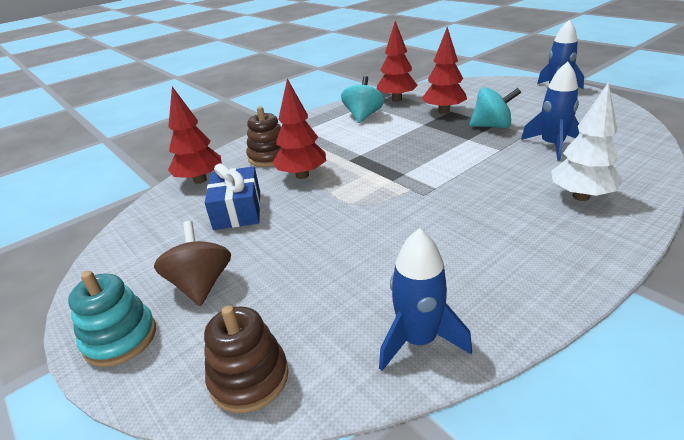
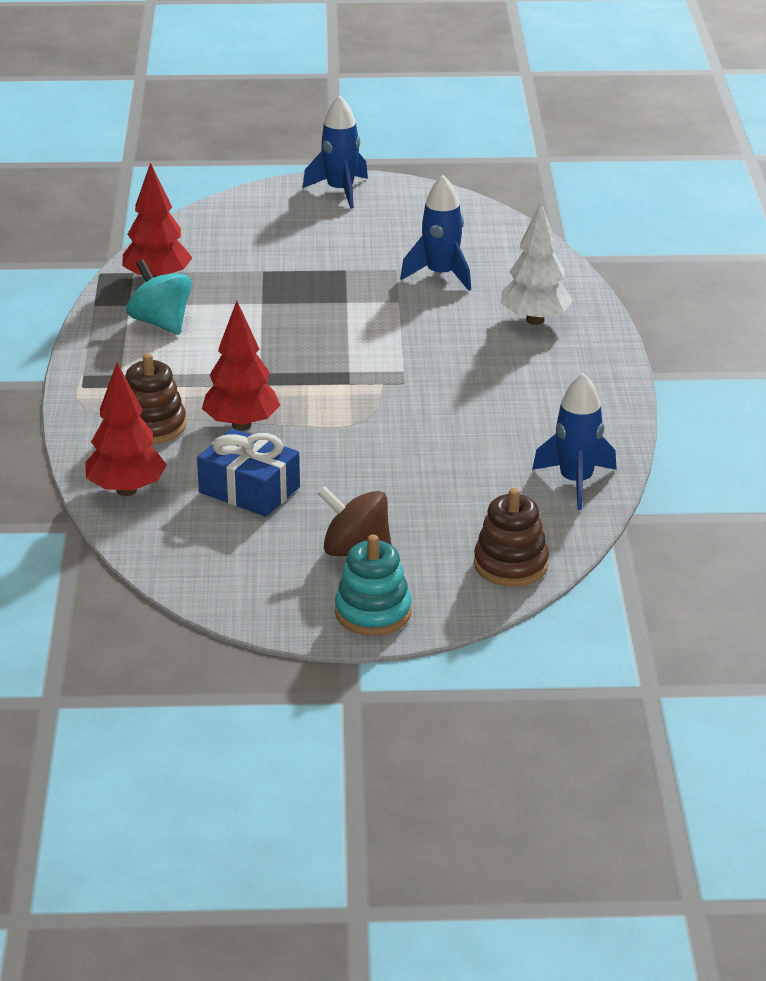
camera: 55 degrees left, 0 degrees up
red tree [422,27,467,114] -> none
turquoise spinning top [469,87,521,128] -> none

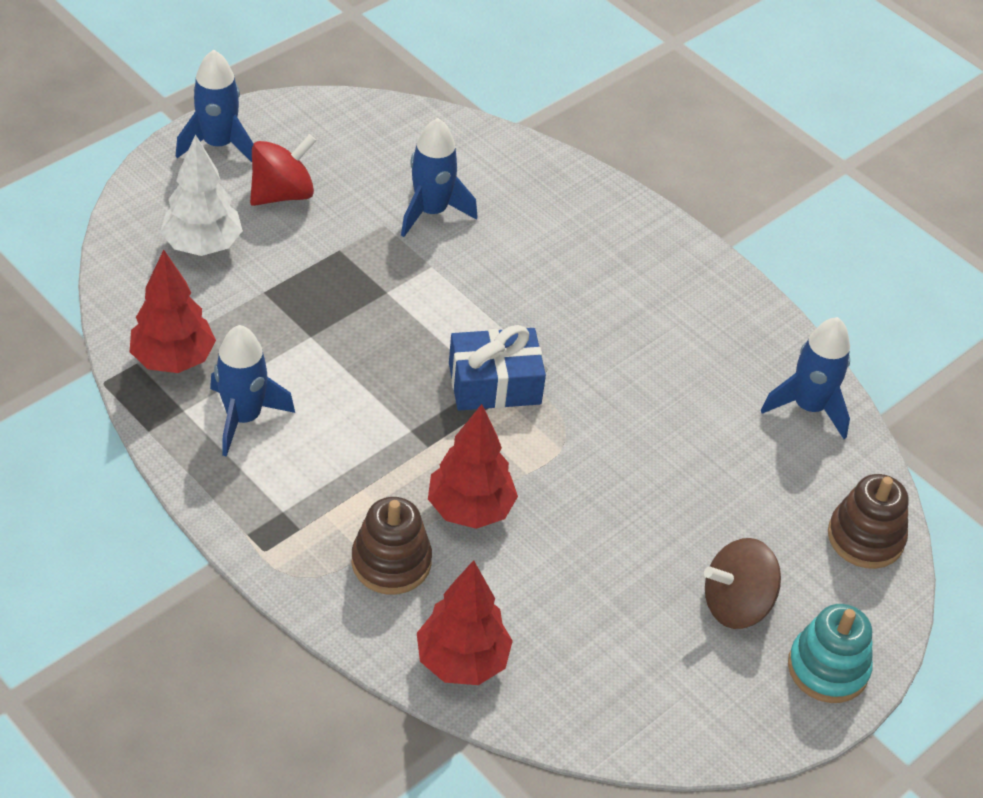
camera: 45 degrees left, 15 degrees up
turquoise spinning top [126,259,192,334] -> blue rocket [210,325,295,457]
blue gift [197,428,300,517] -> blue gift moved to [449,325,546,410]
white tree [501,201,573,325] -> white tree moved to [160,134,243,256]
none -> red spinning top [250,134,317,206]

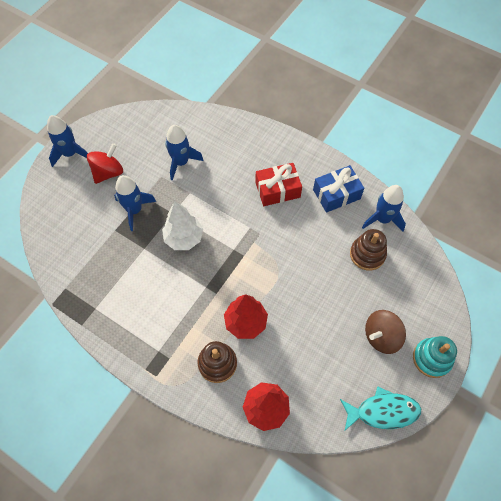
camera: 10 degrees left, 15 degrees up
red tree [130,250,216,373] -> none
white tree [160,134,243,256] -> white tree moved to [162,201,203,250]
blue rocket [210,325,295,457] -> blue rocket moved to [114,175,156,231]
blue gift [449,325,546,410] -> blue gift moved to [313,165,364,213]
brown stacking toy [828,474,909,569] -> brown stacking toy moved to [350,229,387,270]
none -> red gift [255,163,302,206]
none -> turquoise fish [340,386,421,430]

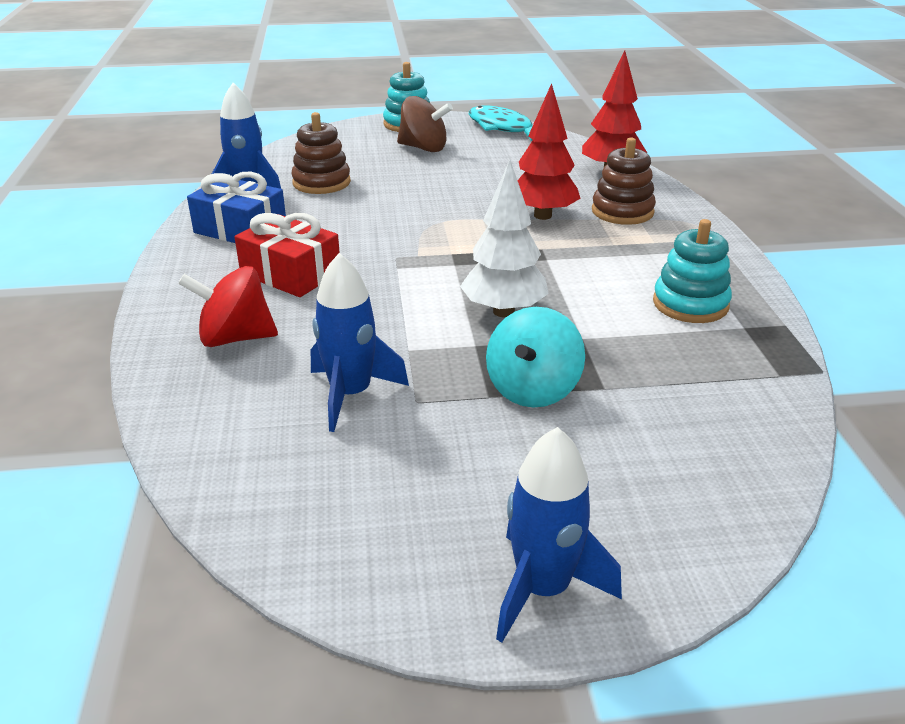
camera: 130 degrees left, 30 degrees down
red spinning top [87,143,123,184] -> red spinning top moved to [178,266,278,347]
blue rocket [114,175,156,231] -> turquoise spinning top [486,307,585,408]
none -> turquoise stacking toy [653,219,732,323]

